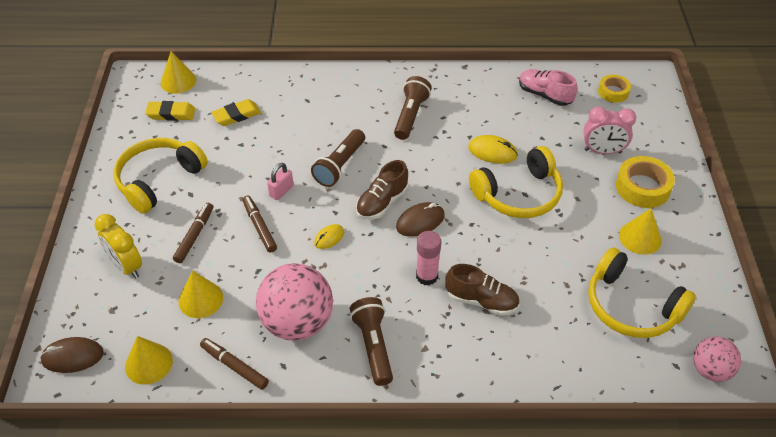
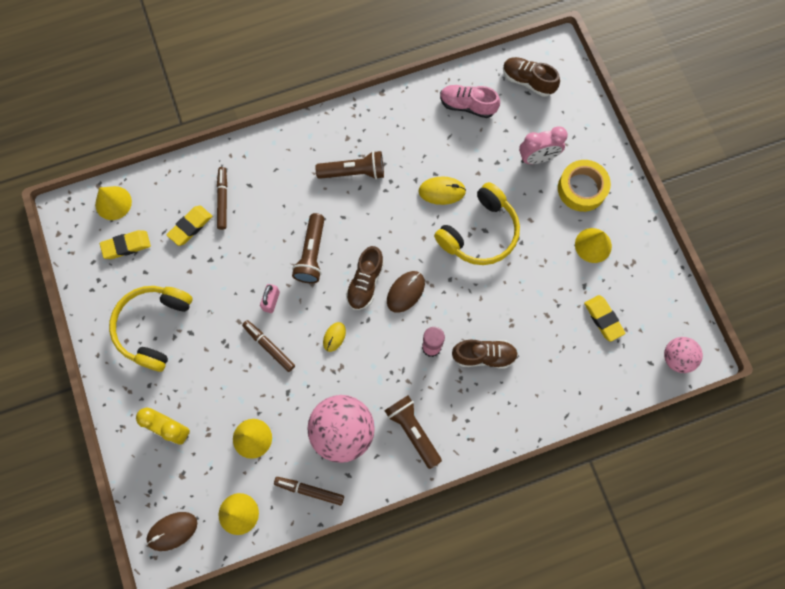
camera: 20 degrees left, 25 degrees up
brown marker [173,203,213,263] -> brown marker moved to [217,167,227,230]
brown flashlight [394,76,432,140] -> brown flashlight turned 90 degrees clockwise [315,151,384,180]
yellow headphones [588,247,696,338] -> yellow eraser [584,295,626,342]
yellow tape [598,75,631,103] -> brown shoe [503,57,560,97]

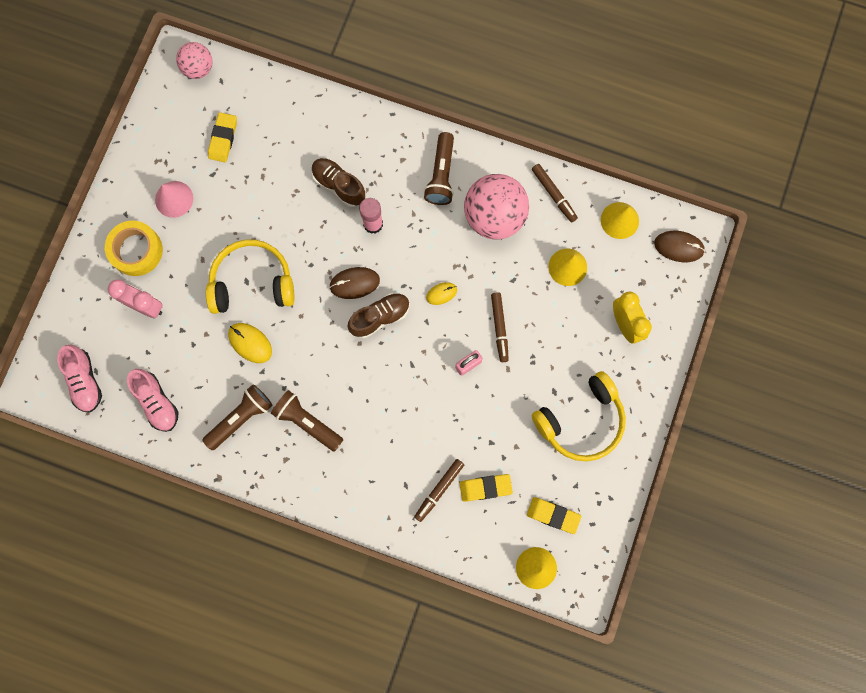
camera: 140 degrees left, 5 degrees up
brown flashlight [292,213,324,283] -> brown flashlight moved to [202,384,272,450]
brown shoe [503,57,560,97] -> pink shoe [57,345,102,412]
yellow cone [575,228,612,263] -> pink cone [155,181,193,218]

